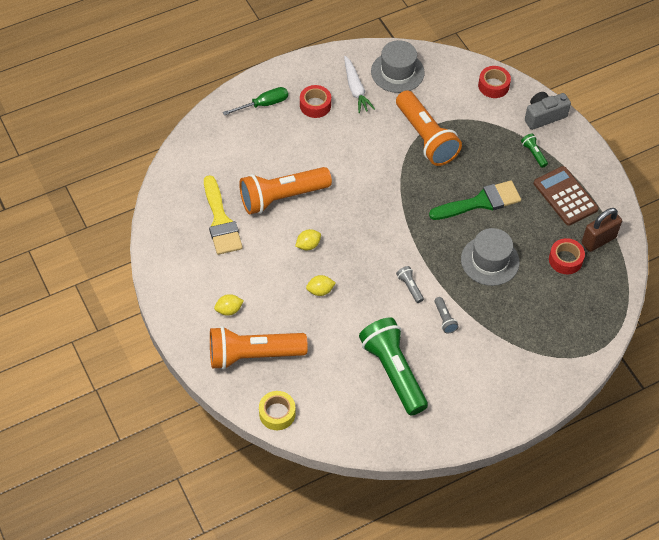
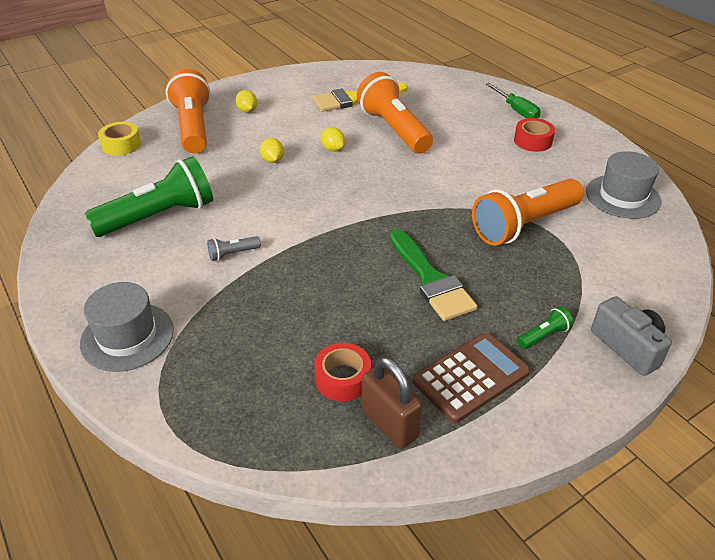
camera: 85 degrees right, 15 degrees down
white carrot [344,56,375,113] -> none
grey flashlight [396,266,424,303] -> none
grey hat [461,228,520,286] -> grey hat moved to [80,282,174,372]
red tape [478,66,511,98] -> none

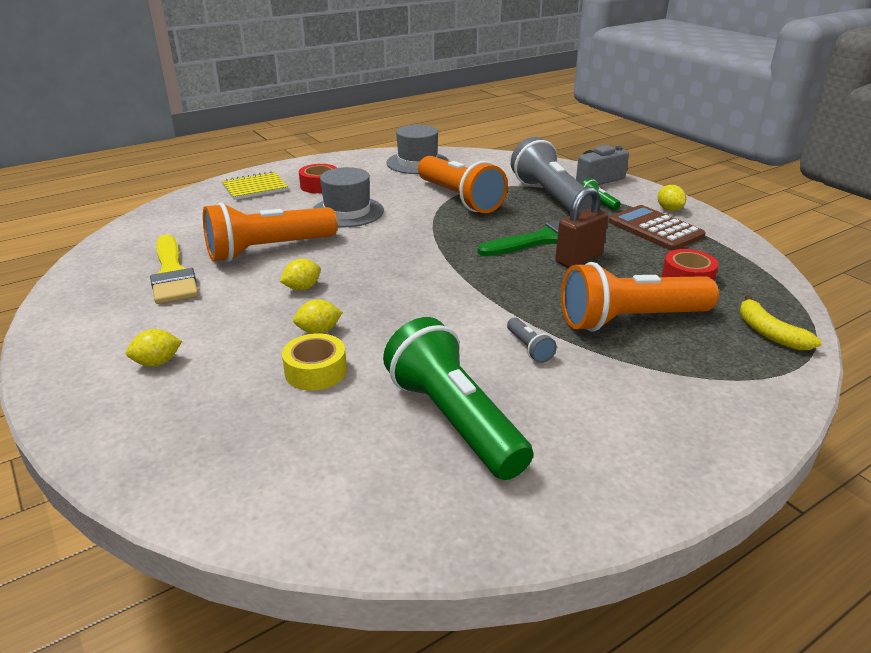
camera: 90 degrees left, 10 degrees down
grey hat [80,282,174,372] -> grey hat moved to [312,167,384,227]
yellow tape [98,122,141,156] -> yellow tape moved to [282,333,347,391]
orange flashlight [166,69,211,154] -> orange flashlight moved to [561,262,719,331]
brown padlock [362,357,422,449] -> brown padlock moved to [555,187,608,268]
green screwdriver [485,83,541,118] -> yellow notebook [222,171,288,200]
none -> grey flashlight [511,137,592,212]
none -> yellow lemon [658,185,686,211]
none -> yellow banana [739,295,822,350]

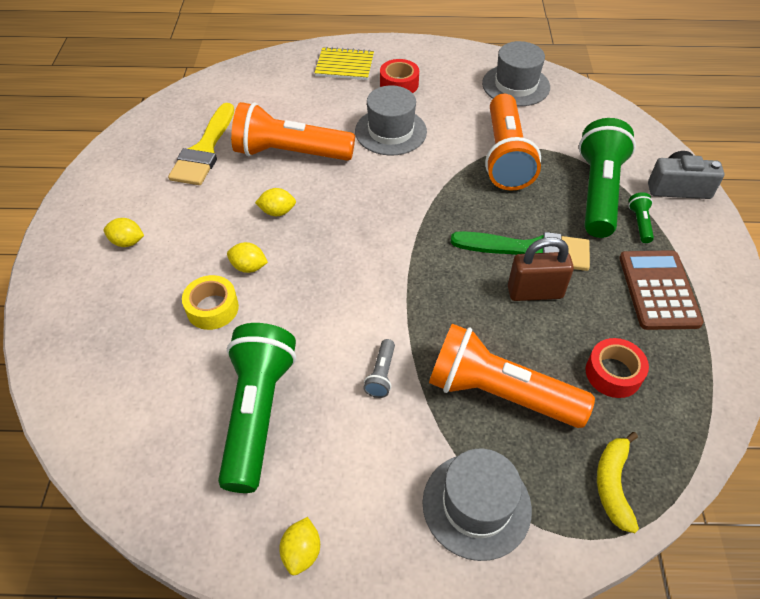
camera: 35 degrees right, 20 degrees up
grey flashlight [511,137,592,212] -> green flashlight [579,118,636,238]
yellow lemon [658,185,686,211] -> yellow lemon moved to [279,517,320,575]
none -> grey hat [423,449,532,561]

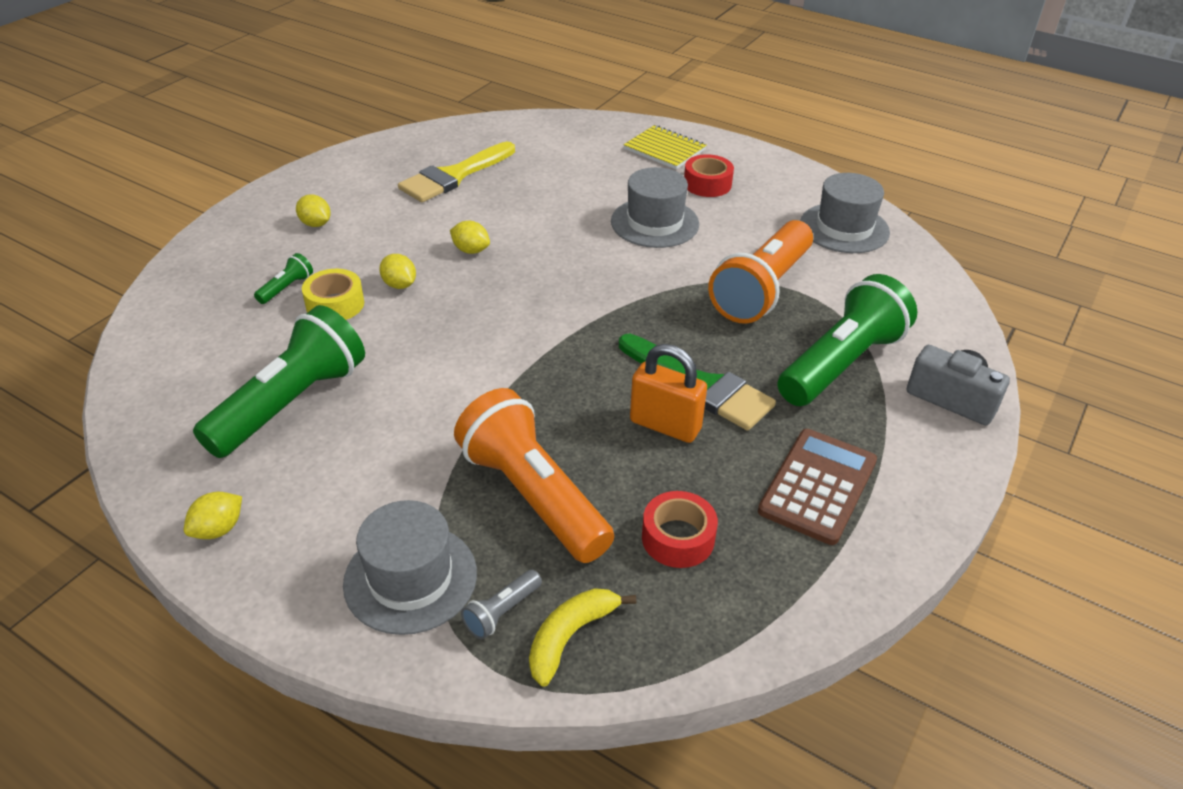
camera: 30 degrees right, 10 degrees down
orange flashlight [231,102,355,161] -> none
grey flashlight [363,339,395,398] -> grey flashlight moved to [461,570,542,639]
brown padlock [508,237,574,301] -> orange padlock [630,344,707,443]
green flashlight [628,192,654,243] -> green flashlight moved to [254,253,313,304]

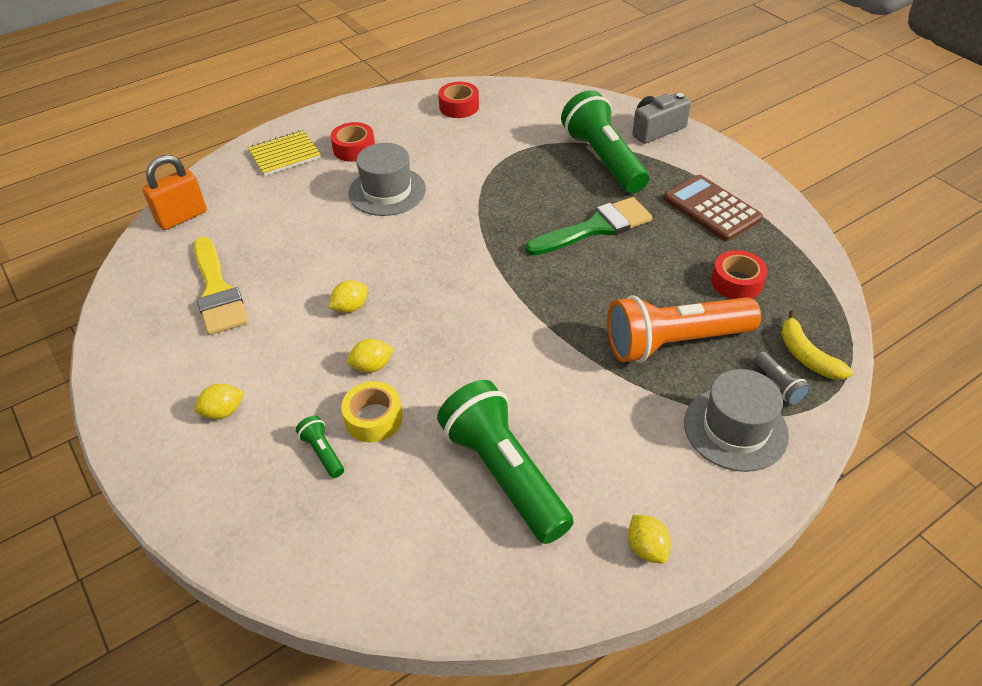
camera: 65 degrees left, 5 degrees up
orange padlock [630,344,707,443] -> orange padlock moved to [142,155,207,230]
orange flashlight [708,220,813,324] -> none
grey hat [800,173,890,253] -> red tape [438,82,479,118]

